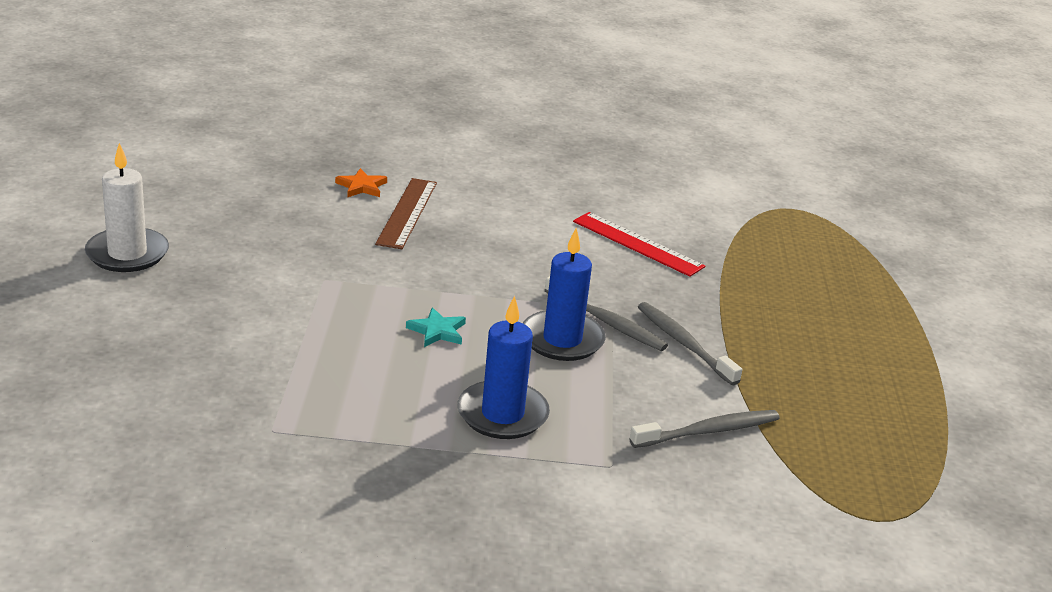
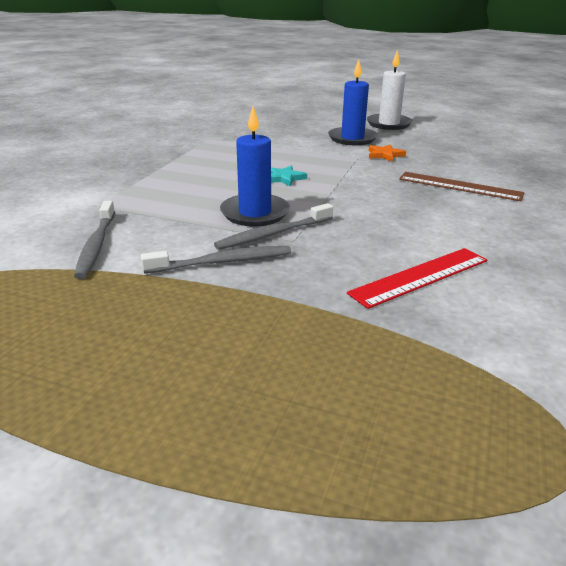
camera: 110 degrees right, 0 degrees up
orange star [335,168,387,197] -> orange star moved to [369,144,406,162]
blue candle [457,295,550,439] -> blue candle moved to [328,59,378,145]

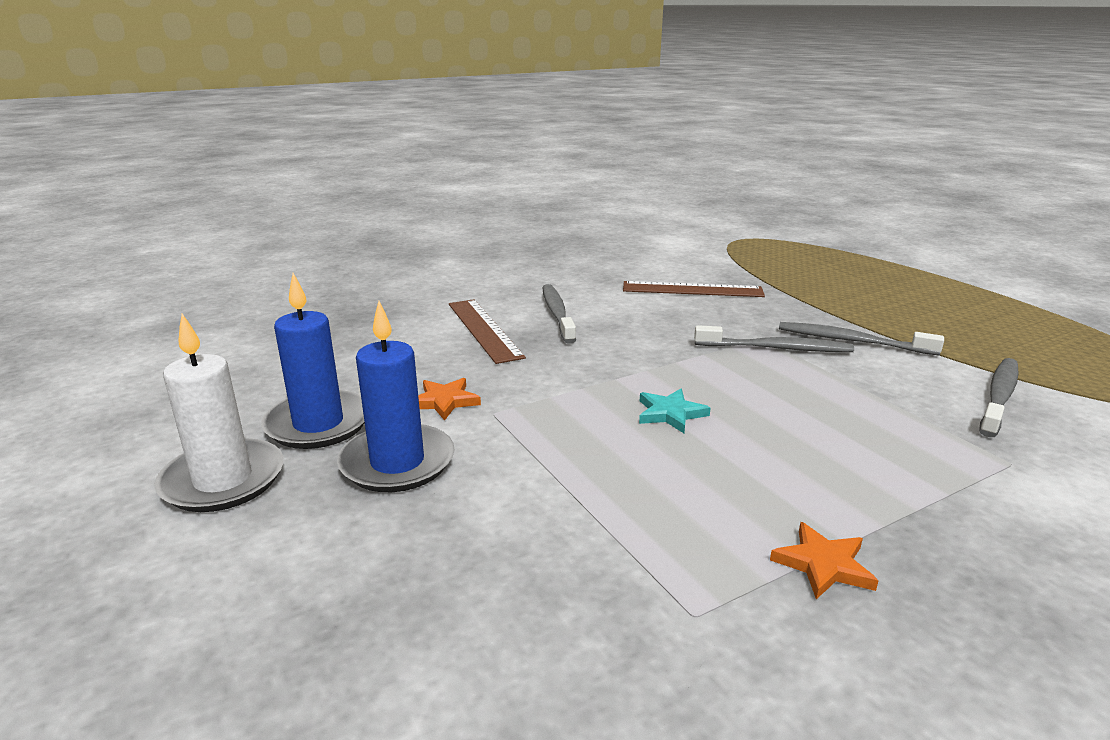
camera: 140 degrees left, 5 degrees down
blue candle [220,106,290,227] -> blue candle moved to [261,273,365,449]
red ruler [347,248,487,309] -> brown ruler [623,281,765,297]
none -> grey toothbrush [542,284,576,344]
none -> orange star [770,522,878,599]

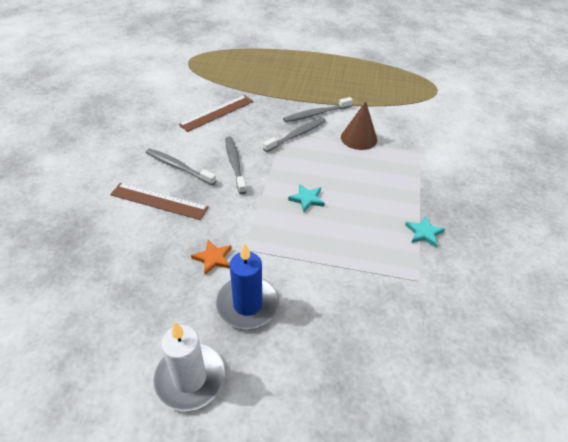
camera: 50 degrees left, 20 degrees up
blue candle [261,273,365,449] -> none
orange star [770,522,878,599] -> turquoise star [405,216,445,247]
grey toothbrush [979,358,1019,437] -> grey toothbrush moved to [225,136,246,194]
none -> brown cone [341,101,377,150]

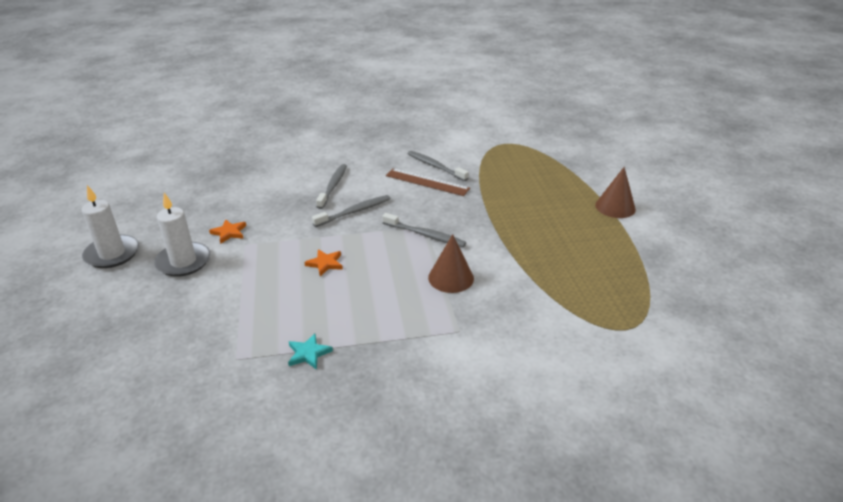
camera: 70 degrees right, 10 degrees down
brown ruler [110,183,209,220] -> none
blue candle [216,243,279,329] -> white candle [154,193,210,277]
grey toothbrush [283,97,353,122] -> grey toothbrush moved to [408,151,469,181]
turquoise star [288,184,325,212] -> orange star [304,249,343,276]
none -> brown cone [595,167,636,218]

